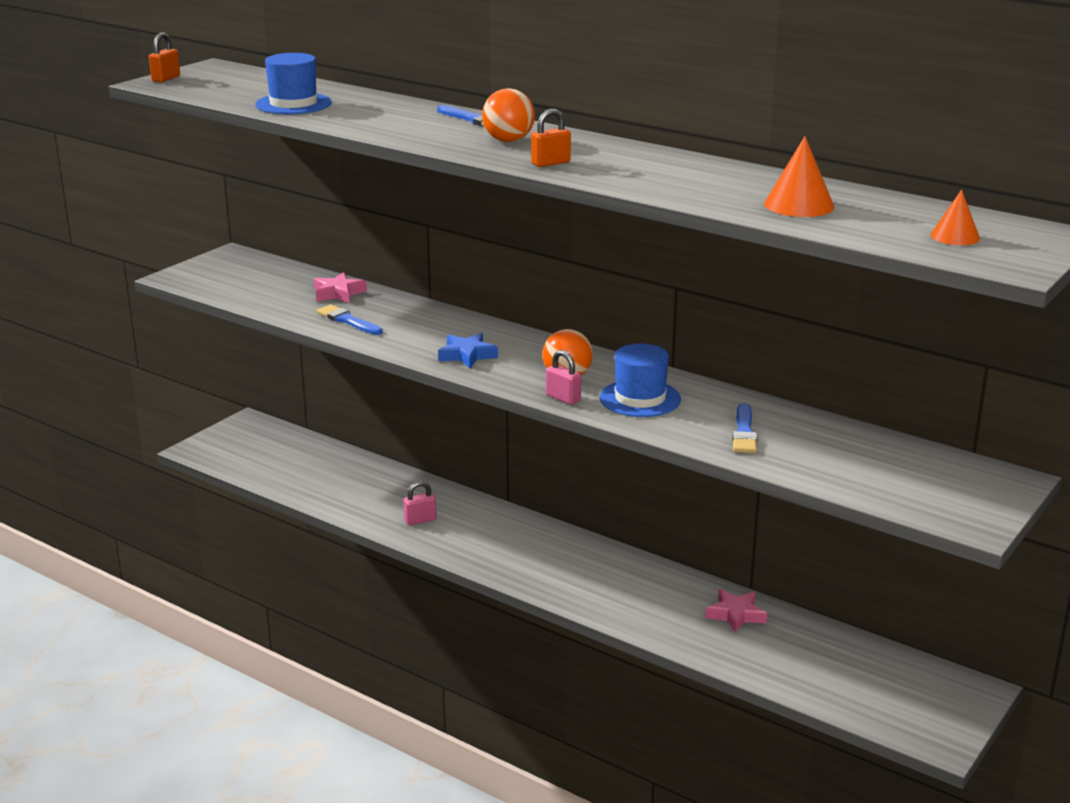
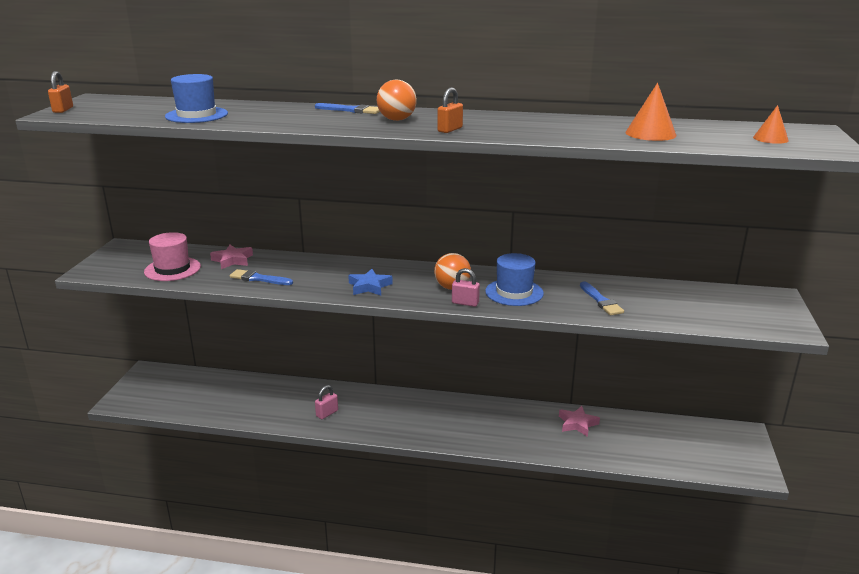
camera: 25 degrees left, 0 degrees up
none -> pink hat [144,232,201,281]

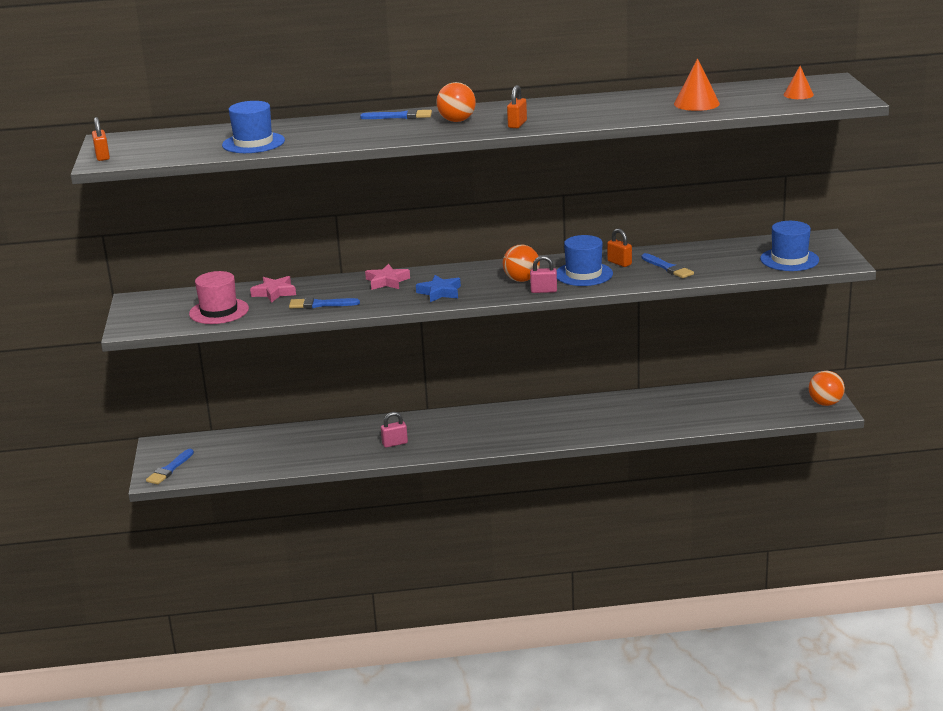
camera: 15 degrees left, 0 degrees up
pink padlock [315,385,338,419] -> pink padlock turned 45 degrees clockwise [381,412,408,448]
pink star [559,406,600,437] -> pink star moved to [365,264,410,290]
none -> blue brush [146,449,194,484]
none -> orange padlock [607,228,632,267]
none -> blue hat [760,221,819,271]
none -> orange ball [809,371,845,406]

